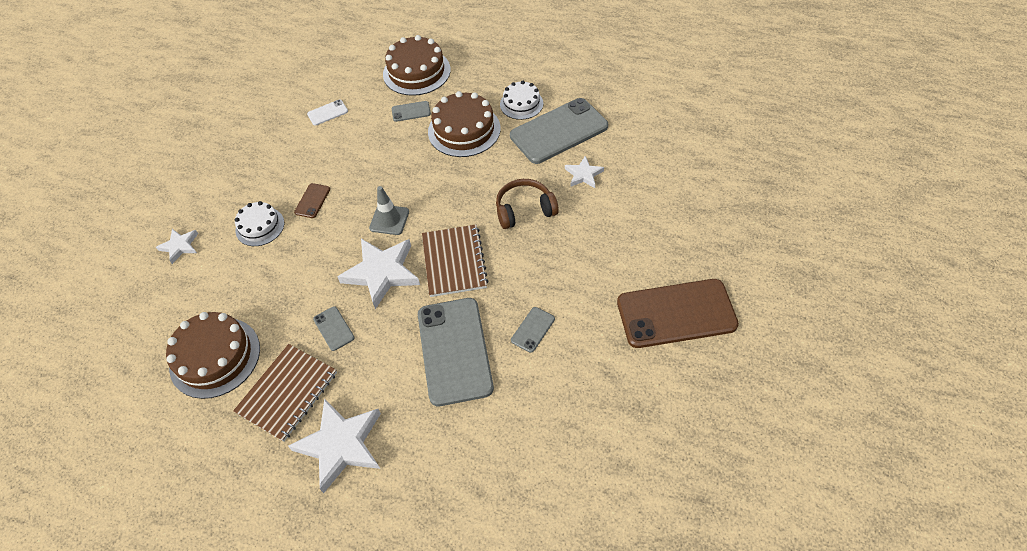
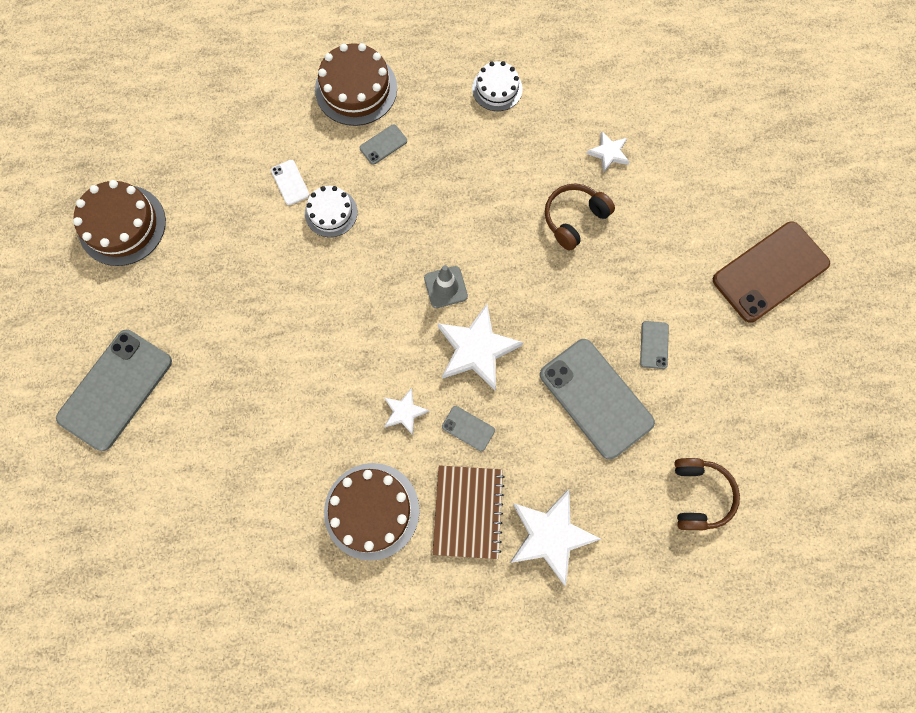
camera: 30 degrees left, 20 degrees up
white star [156,229,198,264] -> white star moved to [384,388,429,435]
white cake [235,201,284,246] -> white cake moved to [305,186,358,237]
brown phone [294,183,330,218] -> none
white phone [307,100,348,126] -> white phone turned 60 degrees counterclockwise [271,160,310,205]
brown notebook [422,225,488,297] -> none
brown cake [428,91,501,157] -> brown cake moved to [73,180,166,266]
grey phone [510,98,608,164] -> grey phone moved to [56,330,172,451]
none -> brown headphones [675,458,740,530]

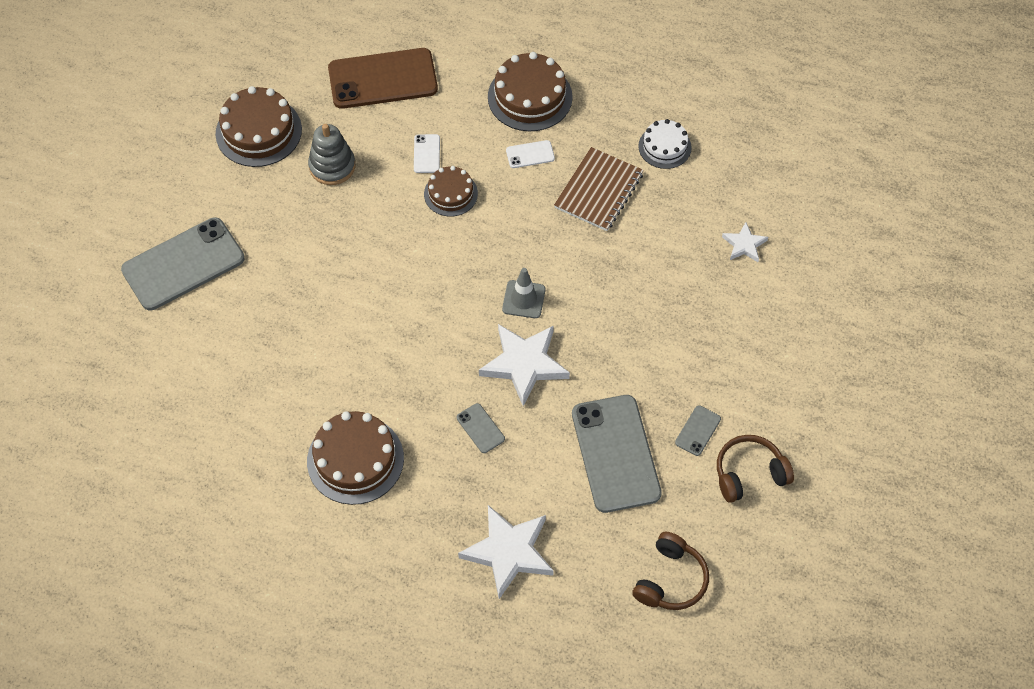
camera: 25 degrees right, 15 degrees down
white cake [305,186,358,237] -> brown cake [424,166,478,217]
grey phone [360,124,407,165] -> white phone [506,140,555,168]
white star [384,388,429,435] -> none
brown notebook [432,465,505,559] -> brown notebook moved to [554,147,644,231]
brown headphones [545,184,615,251] -> brown headphones moved to [717,435,794,503]
brown phone [713,221,830,323] -> brown phone moved to [328,48,438,109]
none -> grey stacking toy [308,124,355,185]

